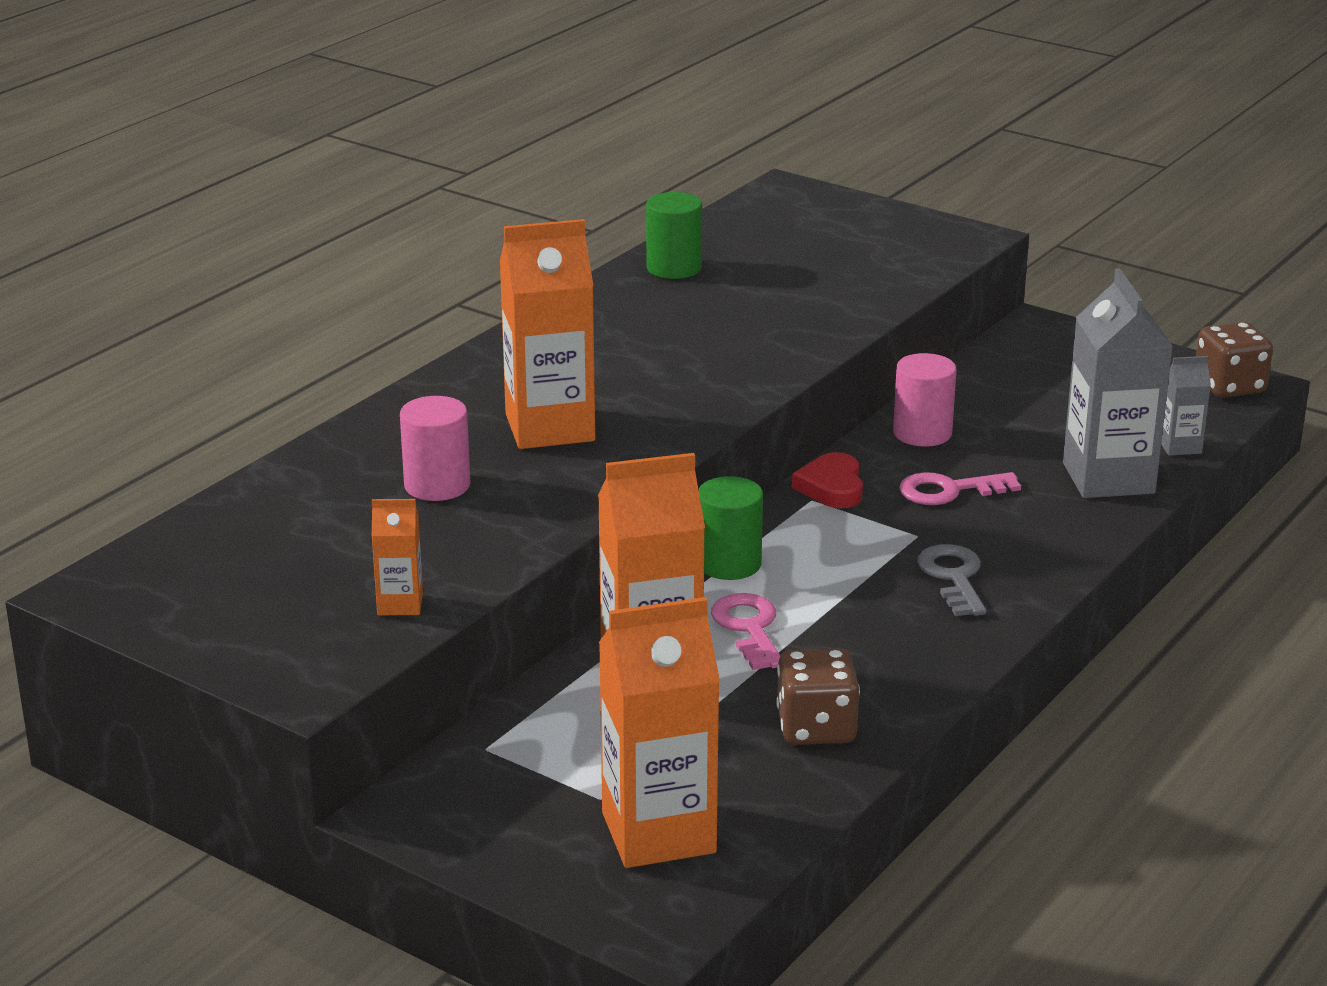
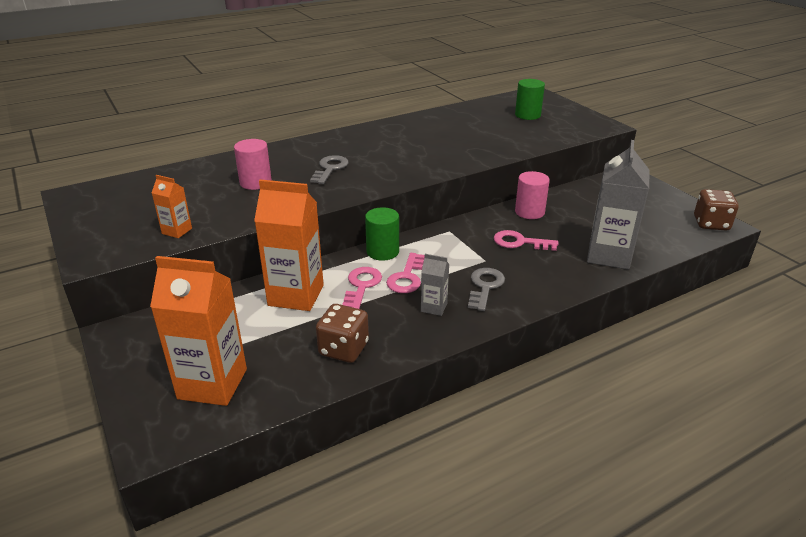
camera: 25 degrees right, 5 degrees up
orange carton [500,219,595,449] -> grey key [310,155,349,184]
green cylinder [646,192,702,279] -> green cylinder moved to [515,79,545,120]
red heart [792,452,863,508] -> none
grey carton [1161,356,1211,456] -> grey carton moved to [421,254,449,316]
none -> pink key [386,253,425,293]

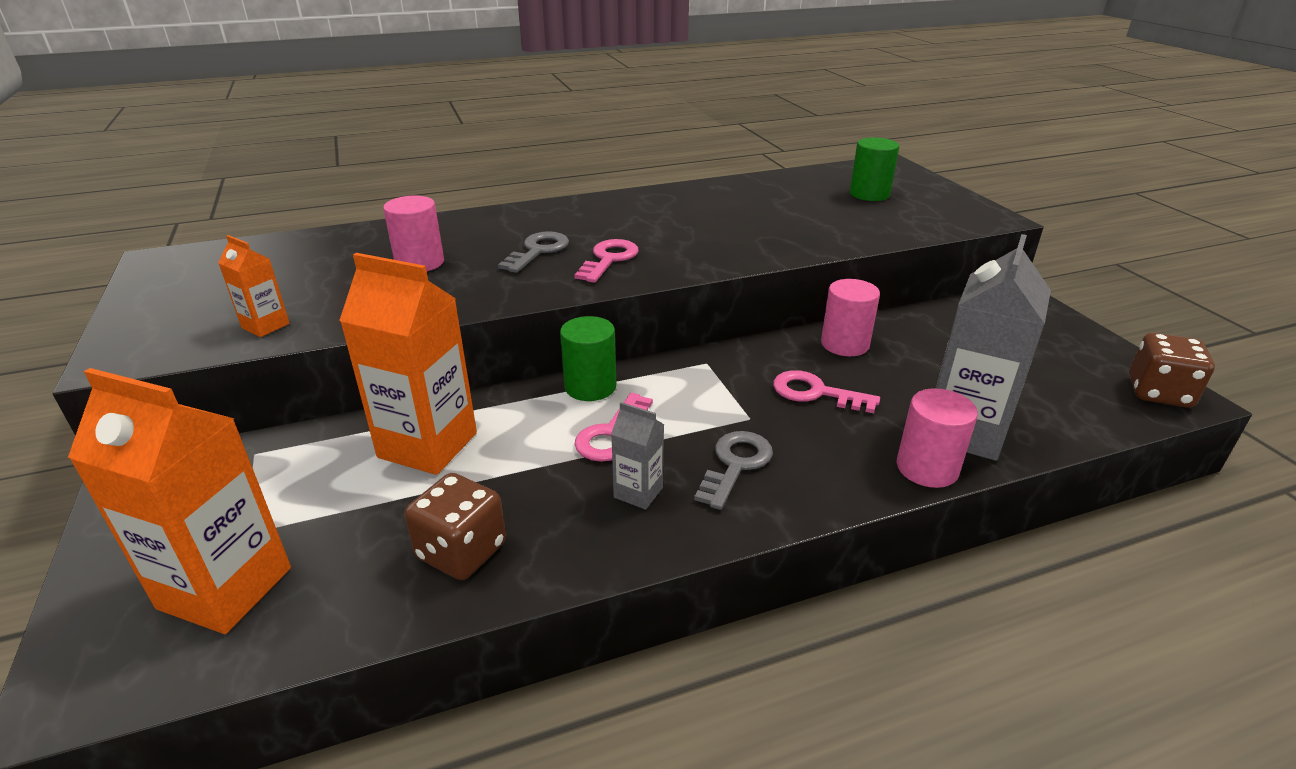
camera: 10 degrees right, 0 degrees up
pink key [342,267,382,309] -> pink key moved to [574,239,639,283]
none -> pink cylinder [897,388,978,488]

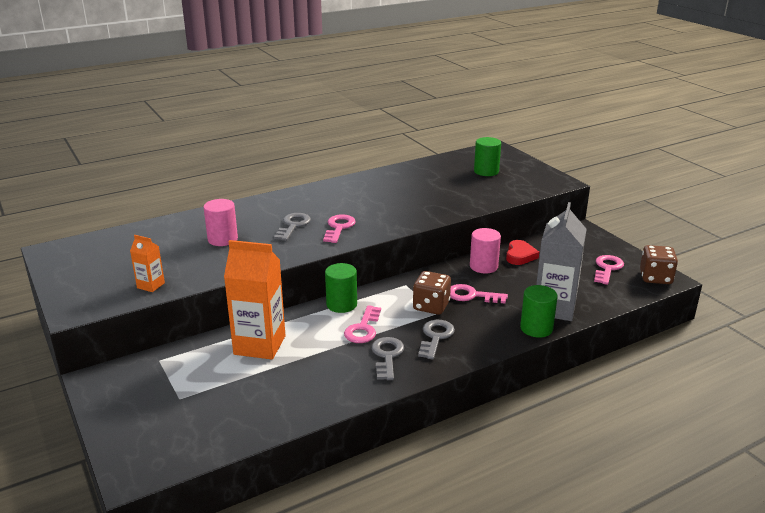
camera: 10 degrees left, 5 degrees down
orange carton [68,368,291,634] -> none
brown dice [404,473,506,580] -> brown dice moved to [413,271,451,315]
grey carton [611,402,664,510] -> grey key [371,337,404,380]
pink cylinder [897,388,978,488] -> green cylinder [520,285,558,338]
none -> red heart [506,240,539,265]
none -> pink key [594,255,624,285]

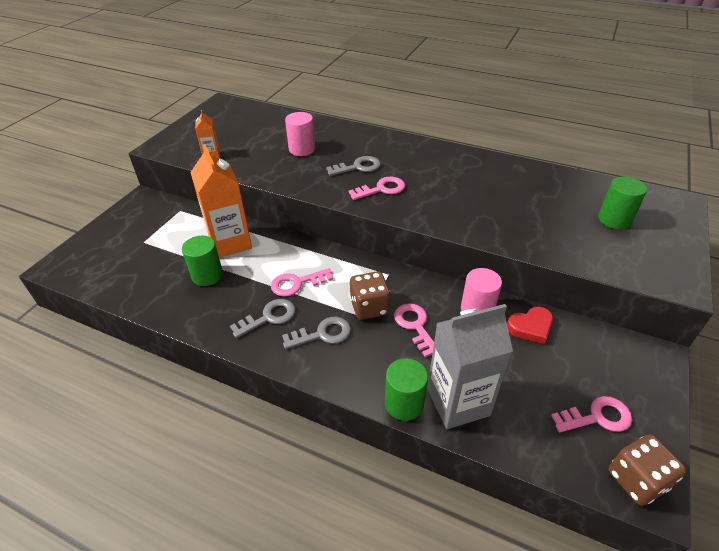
camera: 55 degrees right, 15 degrees up
green cylinder [325,263,357,313] -> green cylinder moved to [182,236,223,286]

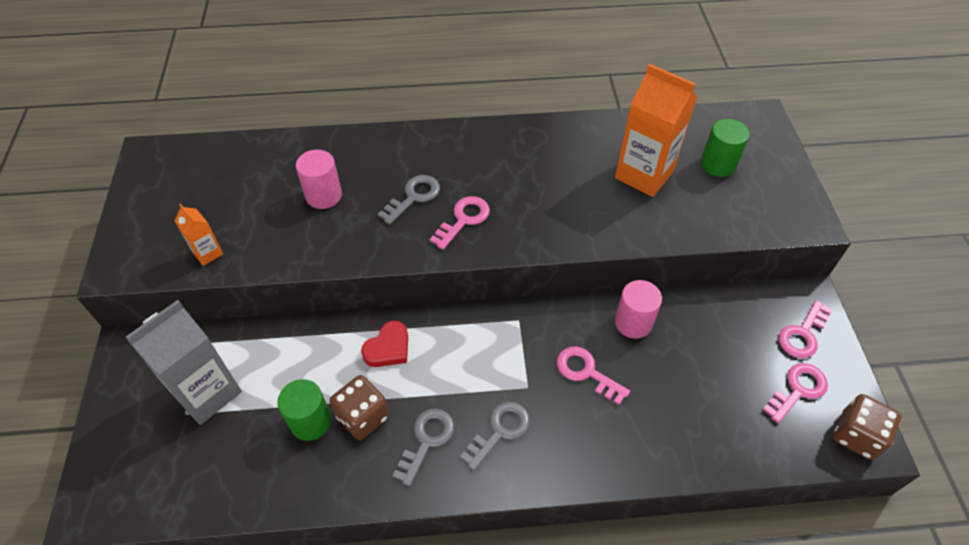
camera: 30 degrees left, 10 degrees up
orange carton [190,144,252,258] -> orange carton moved to [615,64,698,197]
pink key [271,268,333,297] -> pink key moved to [779,300,832,358]
brown dice [350,271,390,320] -> brown dice moved to [330,375,390,440]
green cylinder [385,358,428,421] -> none
grey carton [427,304,513,429] -> grey carton moved to [126,300,242,425]
red heart [507,307,553,344] -> red heart moved to [361,321,408,367]

